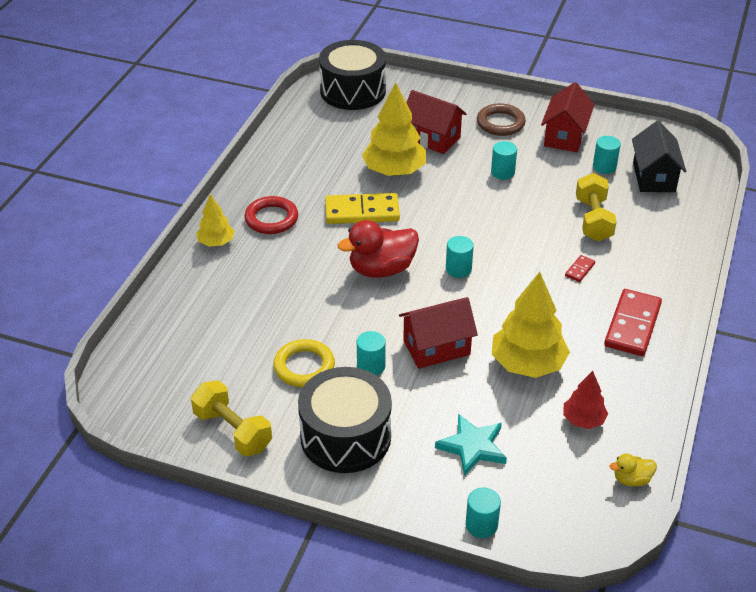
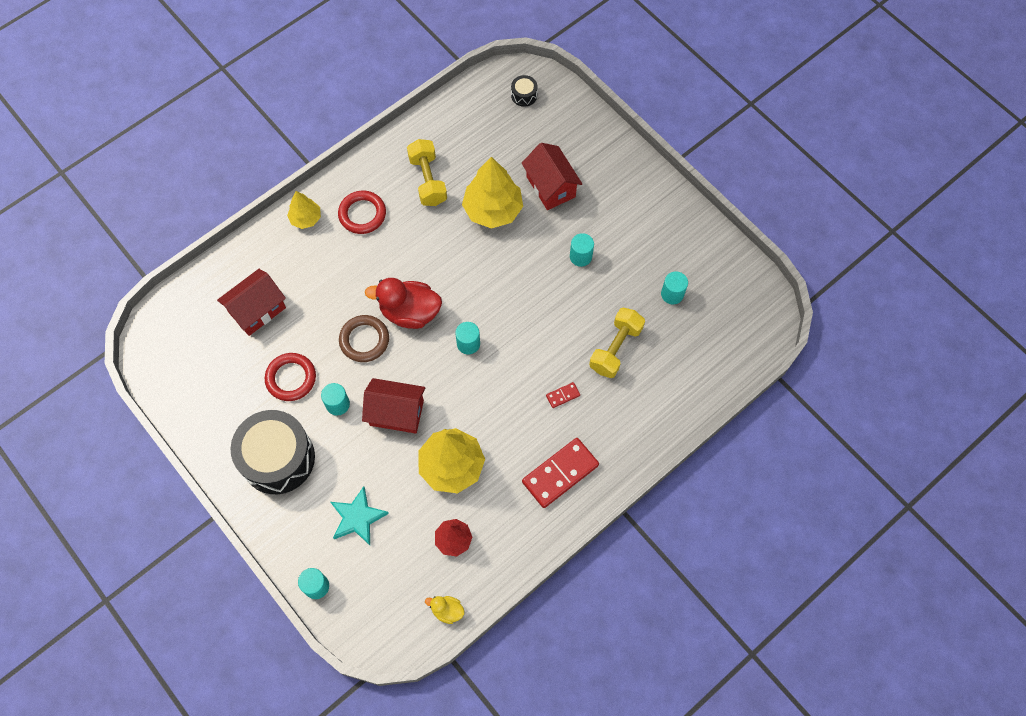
camera: 30 degrees right, 25 degrees up
yellow dumbbell [191,380,272,456] -> yellow dumbbell moved to [407,139,447,206]
yellow ring [273,339,335,387] -> red ring [265,353,316,401]
black drum [319,40,386,110] -> black drum [511,75,538,107], size x0.41
yellow domino [325,193,400,224] -> none
brown ring [477,103,526,136] -> brown ring moved to [339,315,389,362]
red house [541,82,595,152] -> red house moved to [217,269,286,336]
black house [632,121,686,192] -> none

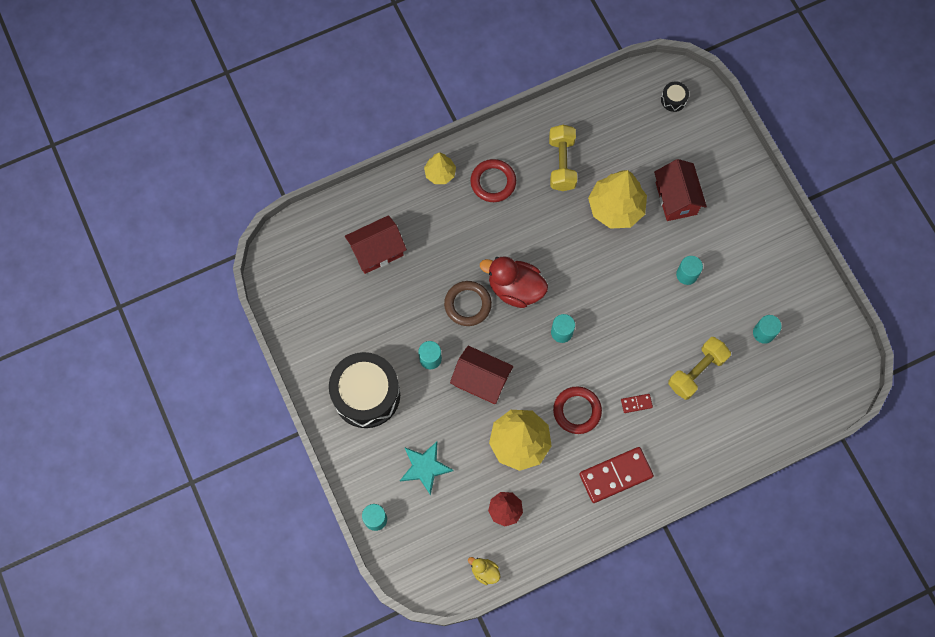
camera: 15 degrees right, 5 degrees up
red ring [265,353,316,401] -> red ring moved to [553,386,602,434]

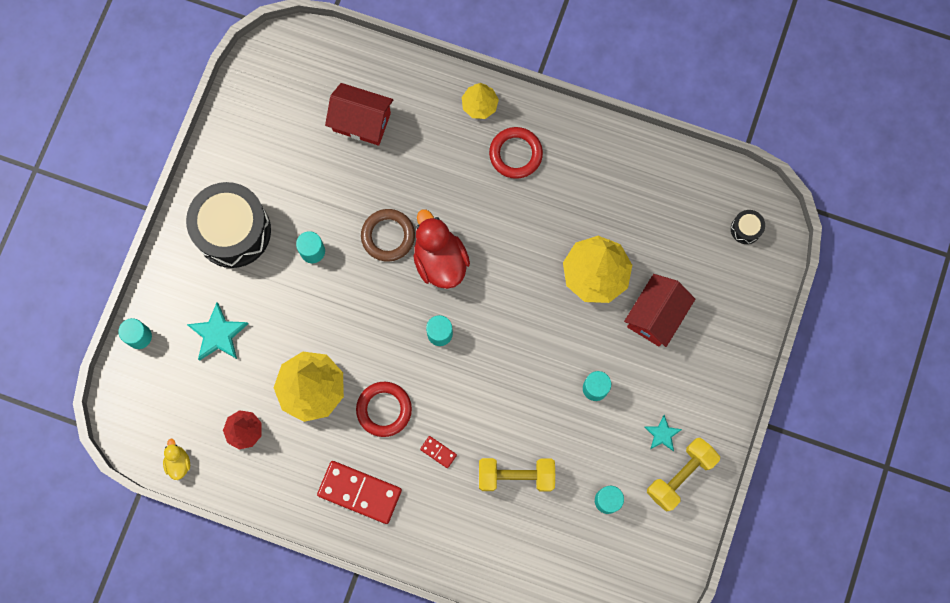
camera: 45 degrees right, 5 degrees up
red house [450,346,514,404] -> none
yellow dumbbell [549,125,577,191] -> yellow dumbbell moved to [647,438,720,512]
none -> turquoise star [645,415,682,451]

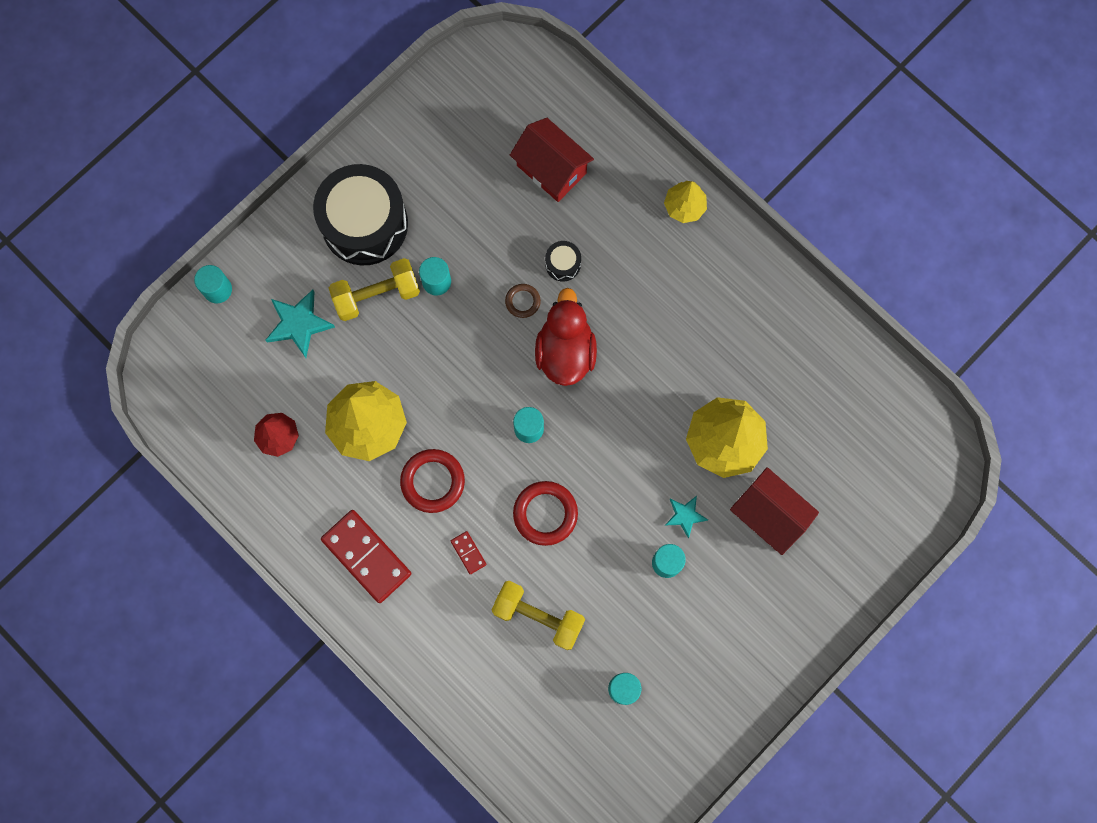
camera: 25 degrees right, 0 degrees up
yellow duck [163,439,190,480] -> none
brown ring [361,209,415,262] -> brown ring [505,284,541,318], size x0.57
red ring [489,127,543,179] -> red ring moved to [513,481,578,546]
red house [624,274,695,347] -> red house turned 75 degrees clockwise [730,467,819,555]
turquoise star [645,415,682,451] -> turquoise star moved to [665,496,708,539]
yellow dumbbell [647,438,720,512] -> yellow dumbbell moved to [329,258,420,321]
black drum [731,210,765,244] -> black drum moved to [545,241,581,282]

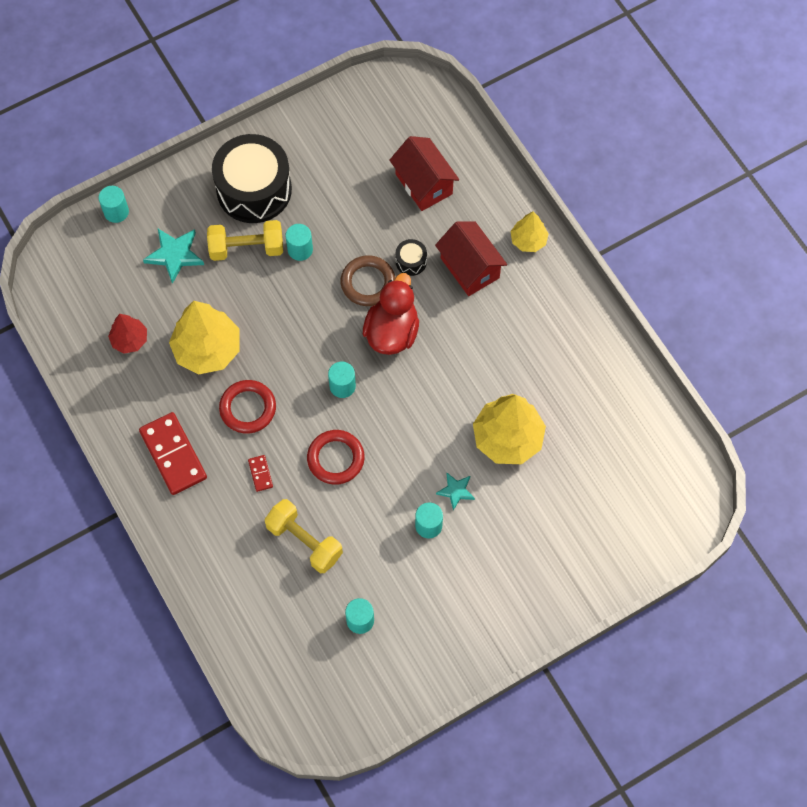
camera: 15 degrees right, 10 degrees down
brown ring [505,284,541,318] -> brown ring [340,255,395,306], size x1.77
red house [730,467,819,555] -> red house moved to [435,221,507,296]

